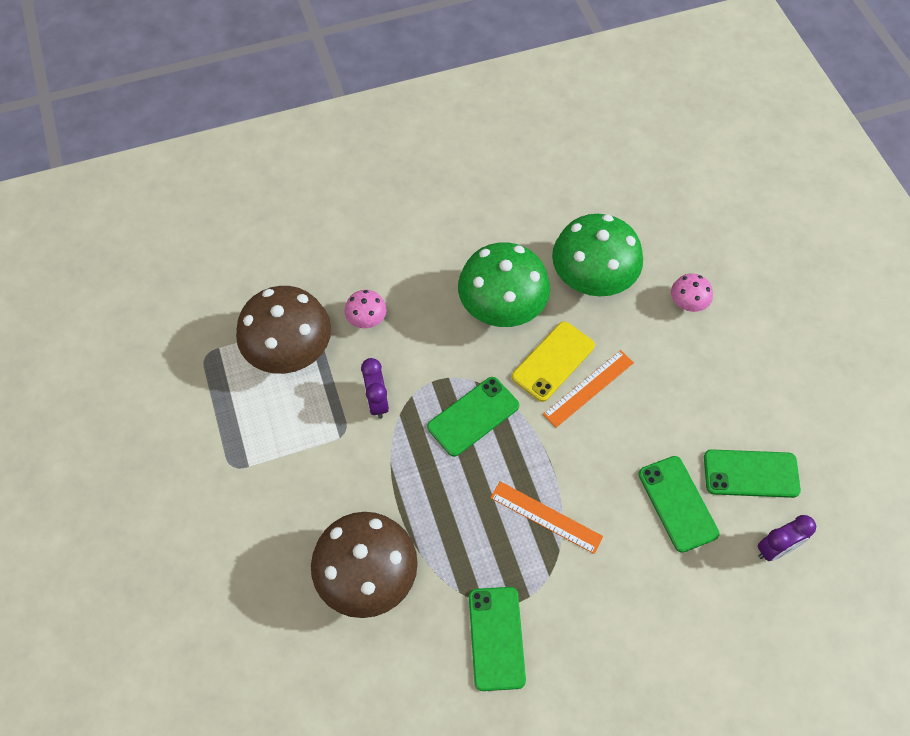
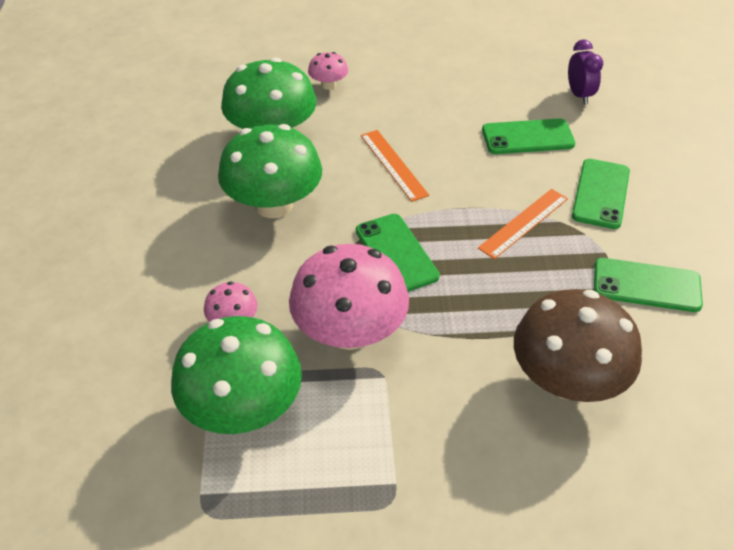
camera: 75 degrees left, 15 degrees down
brown mushroom [236,286,331,374] -> green mushroom [171,316,302,434]
purple clock [361,358,389,419] -> pink mushroom [289,244,409,350]
yellow phone [512,321,595,402] -> none
green phone [704,449,801,498] -> green phone moved to [572,159,630,229]

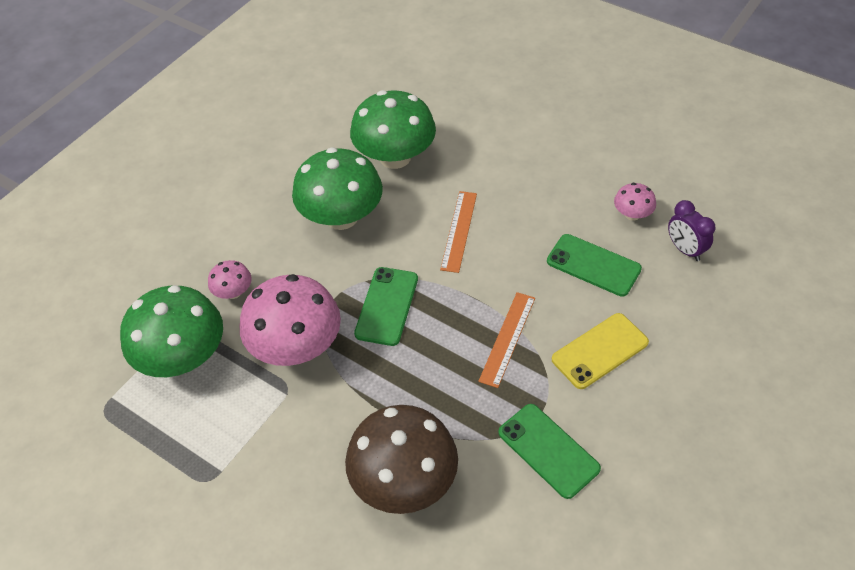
camera: 40 degrees right, 5 degrees up
pink mushroom [308,52,348,90] -> pink mushroom moved to [614,183,656,221]
orange ruler [478,189,568,259] -> orange ruler turned 60 degrees counterclockwise [478,292,535,388]
purple clock [568,40,603,105] -> purple clock turned 120 degrees clockwise [668,200,715,261]
green phone [572,159,630,229] -> yellow phone [552,313,649,389]

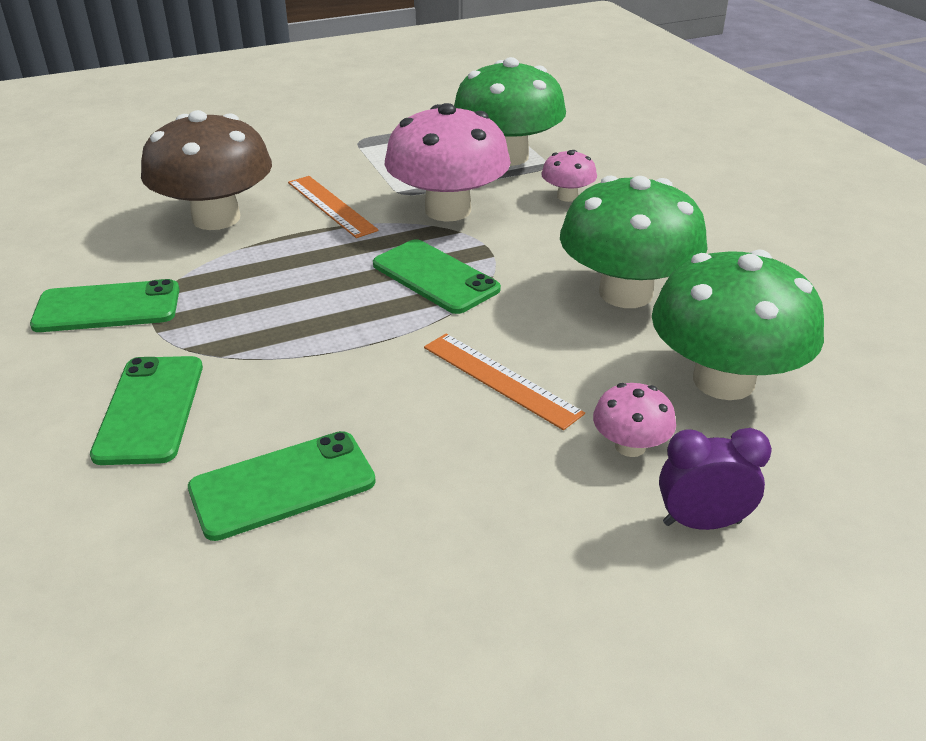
camera: 120 degrees right, 15 degrees down
orange ruler [478,292,535,388] -> orange ruler moved to [288,176,379,238]
yellow phone [552,313,649,389] -> green phone [90,356,203,465]
pink mushroom [614,183,656,221] -> pink mushroom moved to [593,383,676,457]
purple clock [668,200,715,261] -> purple clock moved to [659,428,772,530]

